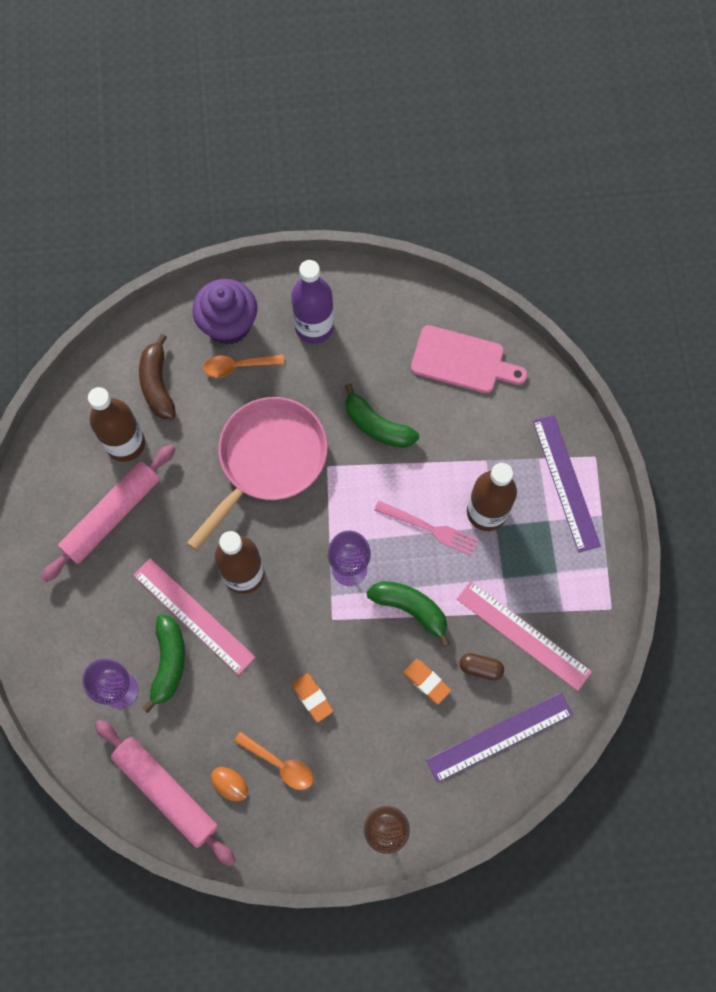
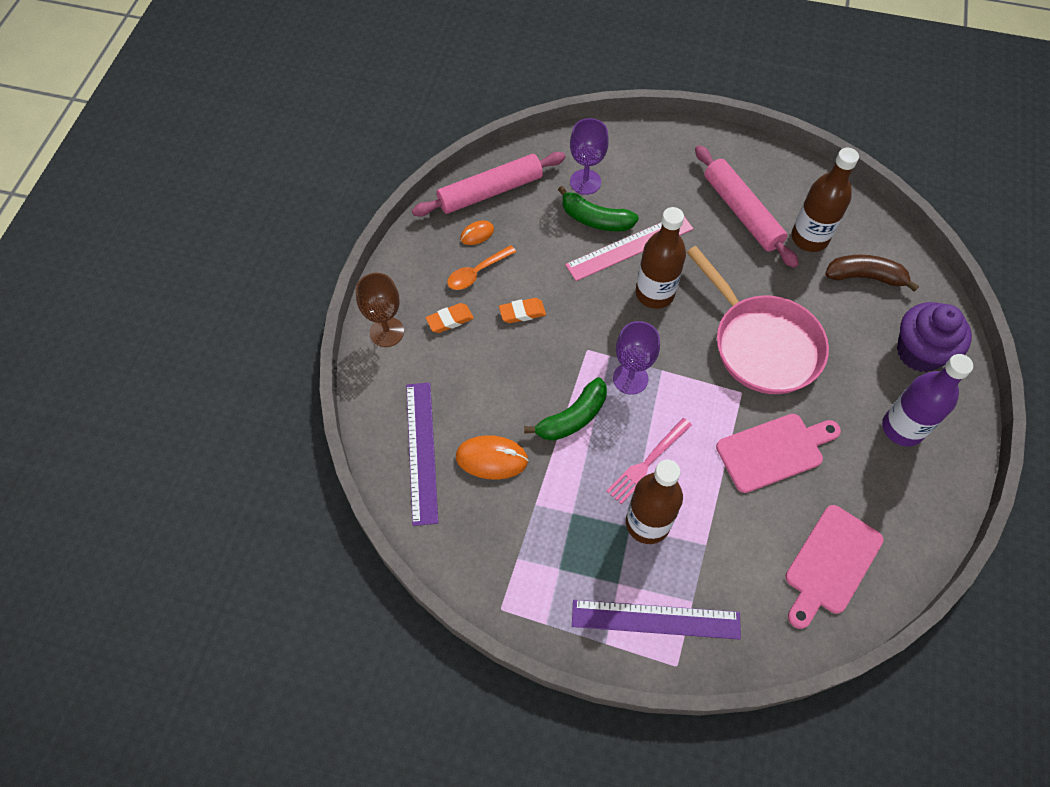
camera: 110 degrees right, 10 degrees down
orange spoon [203,355,284,377] -> none
green banana [345,383,419,448] -> pink cutting board [716,414,841,493]
orange eraser [403,659,451,704] -> orange eraser moved to [426,303,474,333]
pink ruler [457,581,592,691] -> none
brown capsule [460,653,504,681] -> orange mouse [456,435,529,480]

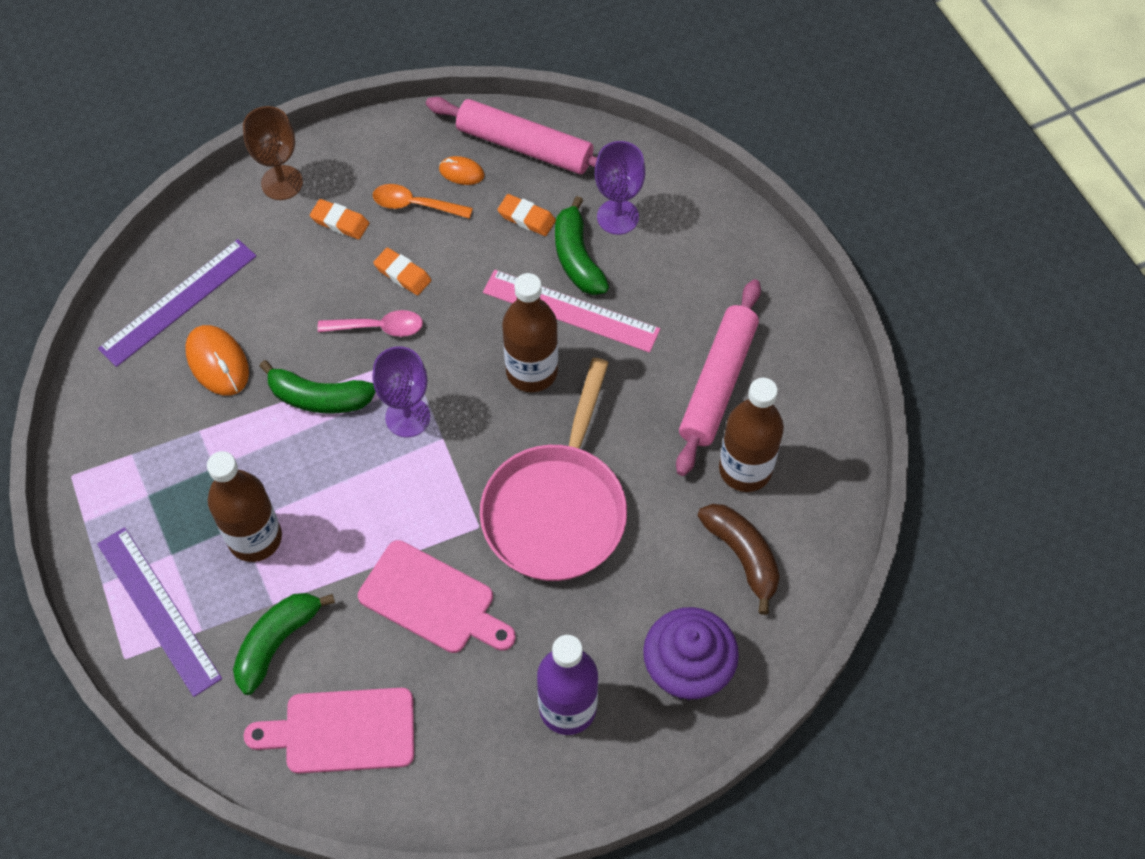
camera: 50 degrees right, 0 degrees up
pink fork [606,418,692,504] -> none
none -> green banana [233,593,335,695]
none -> pink spoon [318,310,423,337]
none -> orange eraser [497,194,556,236]

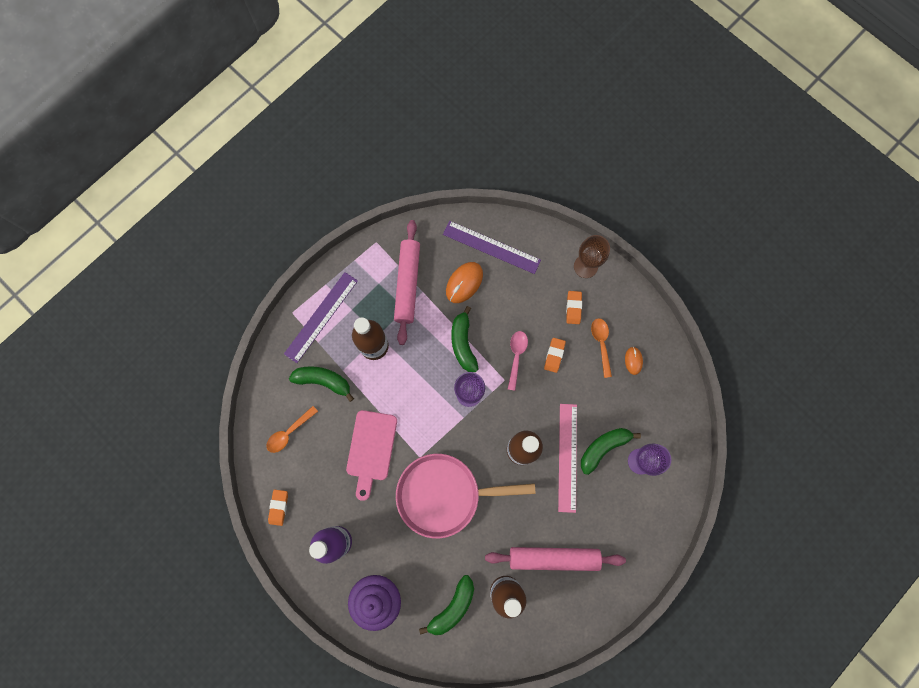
camera: 70 degrees right, 15 degrees up
pink cutting board [244,688,414,774] -> orange spoon [266,406,318,453]
pink spoon [318,310,423,337] -> pink spoon turned 150 degrees counterclockwise [508,331,528,391]
pink rolling pin [426,97,597,174] -> pink rolling pin moved to [394,220,420,345]
orange eraser [497,194,556,236] -> orange eraser moved to [268,490,288,526]
brown banana [698,504,779,615] -> green banana [419,575,474,635]

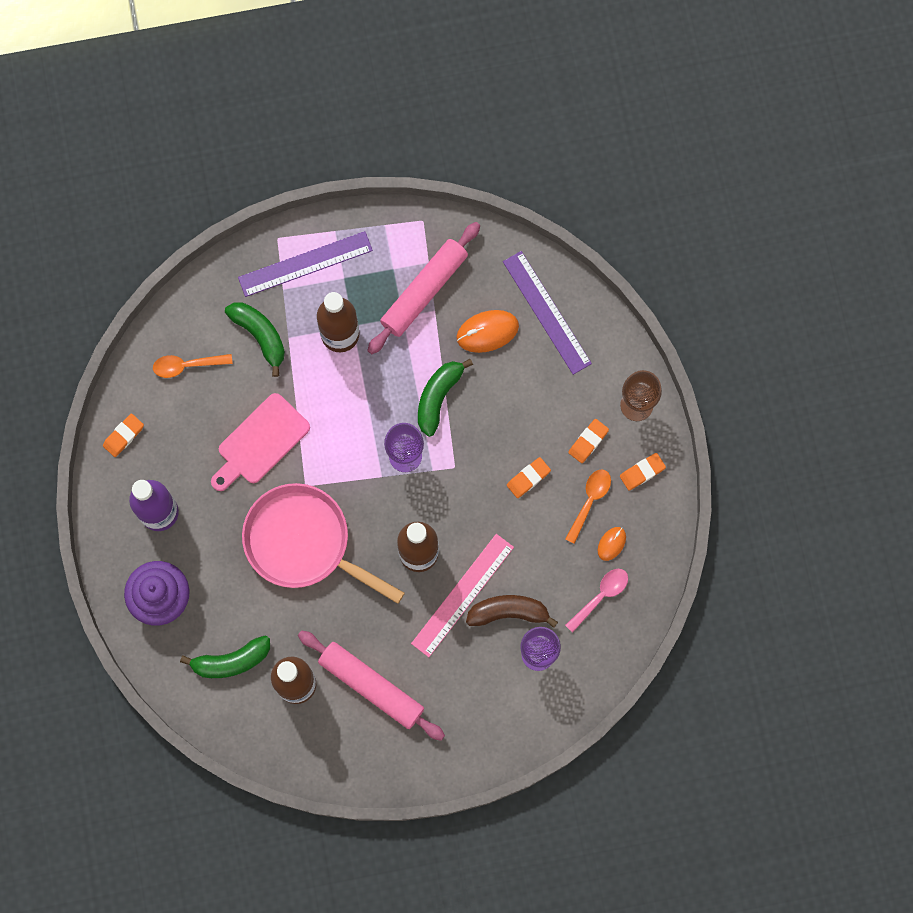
camera: 35 degrees right, 0 degrees up
pink spoon [508,331,528,391] -> pink spoon moved to [565,569,628,633]
green banana [581,428,641,475] -> brown banana [466,595,558,628]
none -> orange eraser [620,453,666,491]

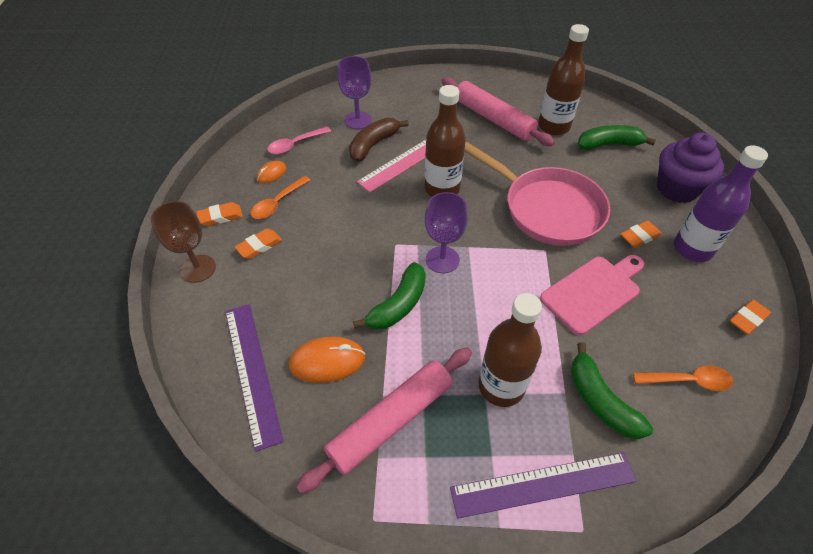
camera: 170 degrees left, 25 degrees down
brown banana [466,595,558,628] -> brown banana turned 120 degrees clockwise [349,118,409,162]
orange eraser [507,457,551,498] -> orange eraser moved to [621,221,662,248]

